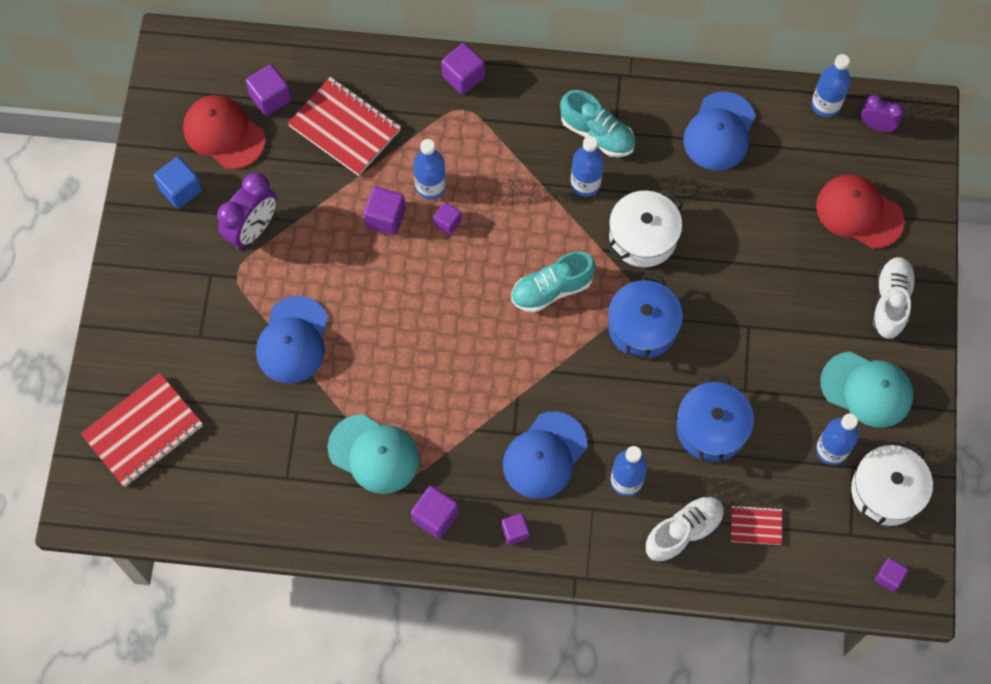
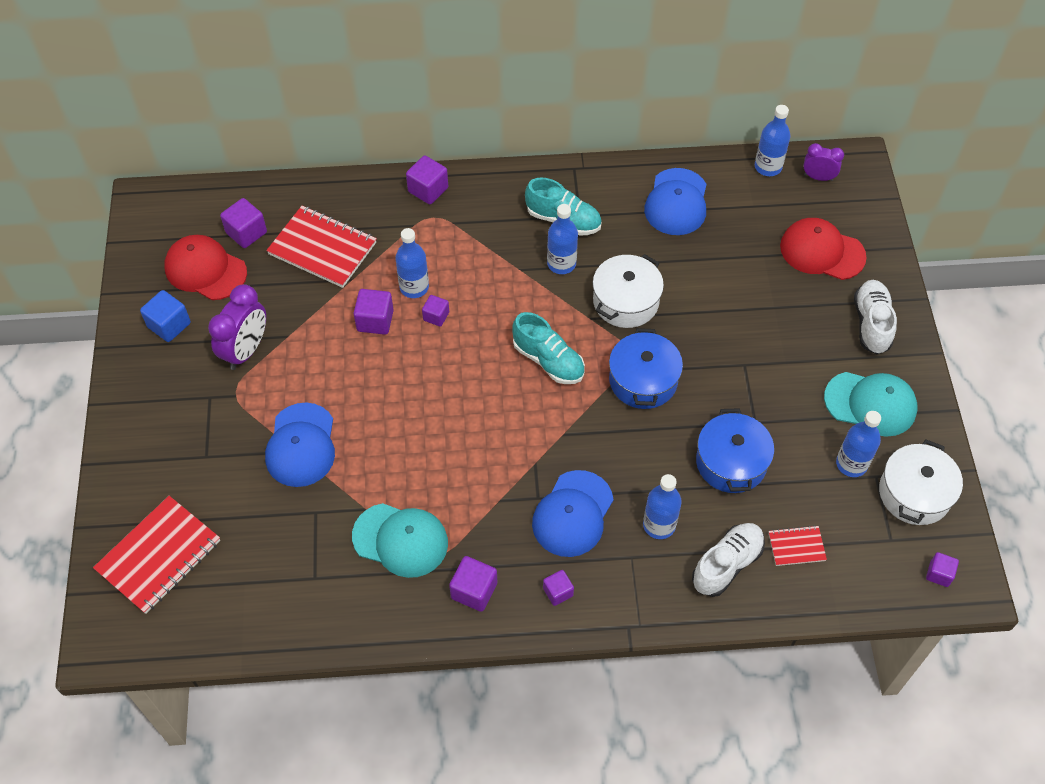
camera: 10 degrees left, 10 degrees down
turquoise shoe [511,251,596,313] -> turquoise shoe turned 105 degrees counterclockwise [512,312,585,384]

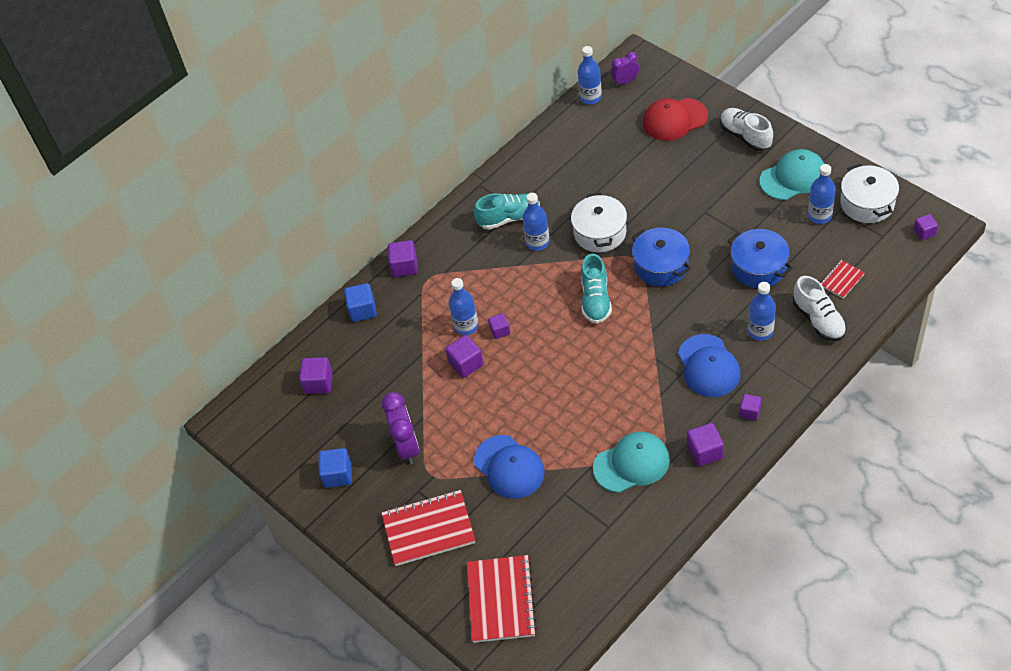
camera: 35 degrees left, 5 degrees down
red cap [164,235,247,300] -> none
red notebook [266,206,377,288] -> red notebook moved to [382,490,475,566]
turquoise shoe [512,312,585,384] -> turquoise shoe turned 90 degrees clockwise [581,254,612,324]
blue cap [644,168,707,235] -> none
white shoe [692,523,765,597] -> white shoe turned 150 degrees clockwise [793,276,847,341]
none -> blue cube [344,283,377,322]

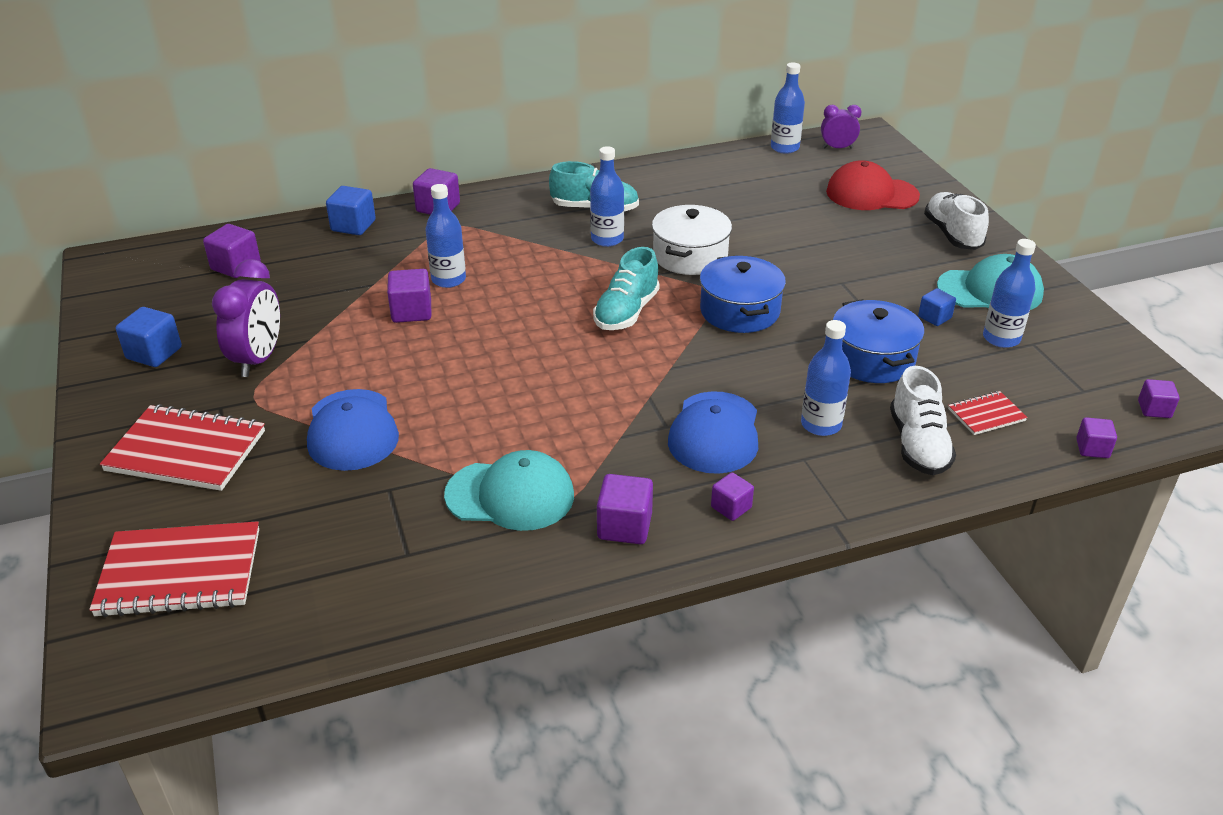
camera: 20 degrees right, 15 degrees down
red notebook [467,555,537,643] -> red notebook turned 60 degrees clockwise [89,521,259,618]
purple cube [488,313,510,339] -> purple cube moved to [1076,417,1117,458]
white pot [840,164,899,223] -> none
none -> blue cube [918,288,956,326]

